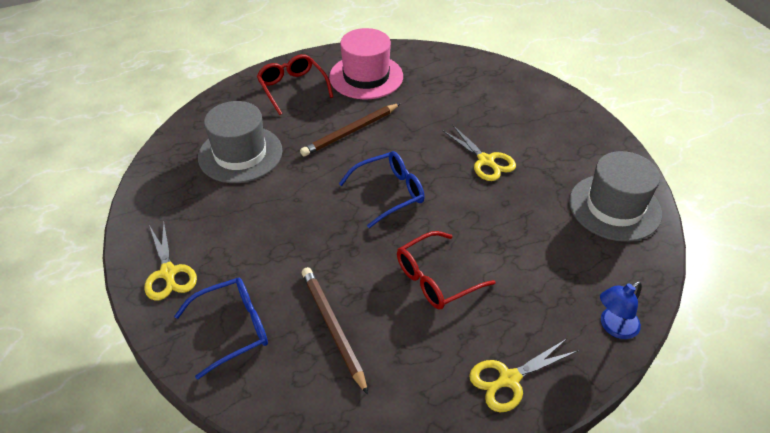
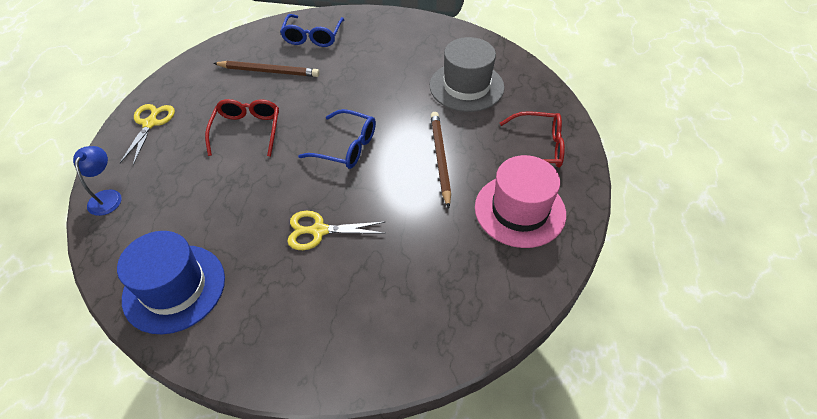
camera: 125 degrees right, 5 degrees up
yellow scissors [144,223,197,301] -> none
blue glasses [339,151,425,228] -> blue glasses turned 75 degrees counterclockwise [298,109,376,169]
grey hat [569,151,662,242] -> blue hat [117,231,225,334]

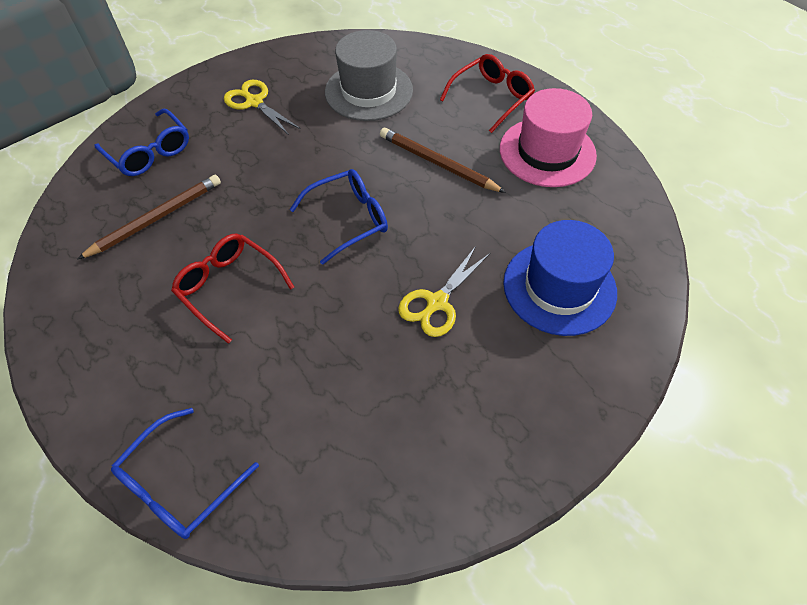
camera: 50 degrees left, 5 degrees up
blue lamp [73,146,122,216] -> blue glasses [111,408,259,539]
blue hat [117,231,225,334] -> blue hat moved to [503,220,617,336]
yellow scissors [120,104,175,165] -> yellow scissors moved to [224,80,301,135]

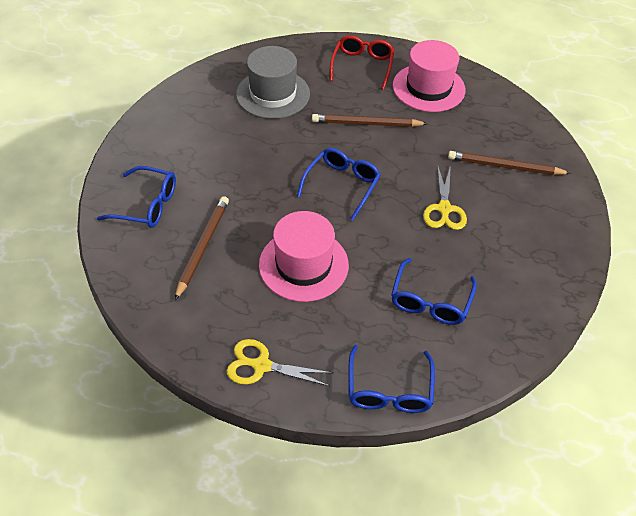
camera: 35 degrees left, 5 degrees down
red glasses [171,234,294,344] -> pink hat [259,211,349,302]
yellow scissors [224,80,301,135] -> yellow scissors moved to [227,339,333,386]
blue hat [503,220,617,336] -> brown pencil [448,151,571,175]
none -> blue glasses [391,258,477,325]

